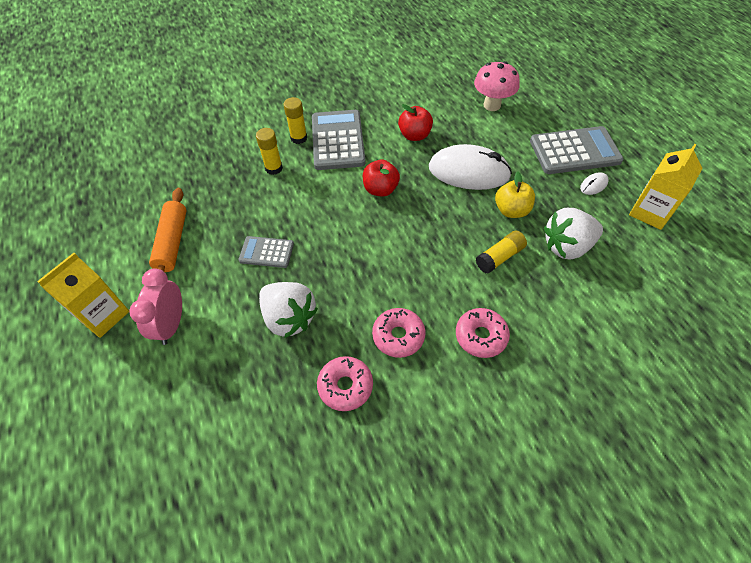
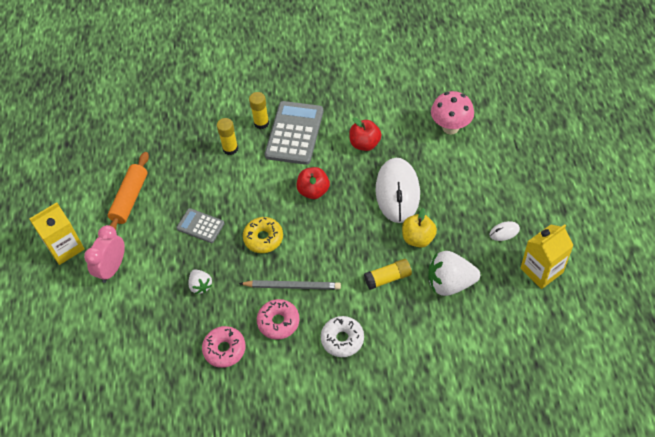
camera: 20 degrees right, 0 degrees up
white strawberry [259,282,318,338] -> white strawberry [188,270,212,294], size x0.54
white mouse [429,144,512,190] -> white mouse turned 60 degrees clockwise [376,158,420,223]
pink donut [456,308,510,358] -> white donut [321,316,364,357]
grey calculator [530,126,623,174] -> none
none -> grey pencil [239,280,341,290]
none -> yellow donut [243,217,283,253]

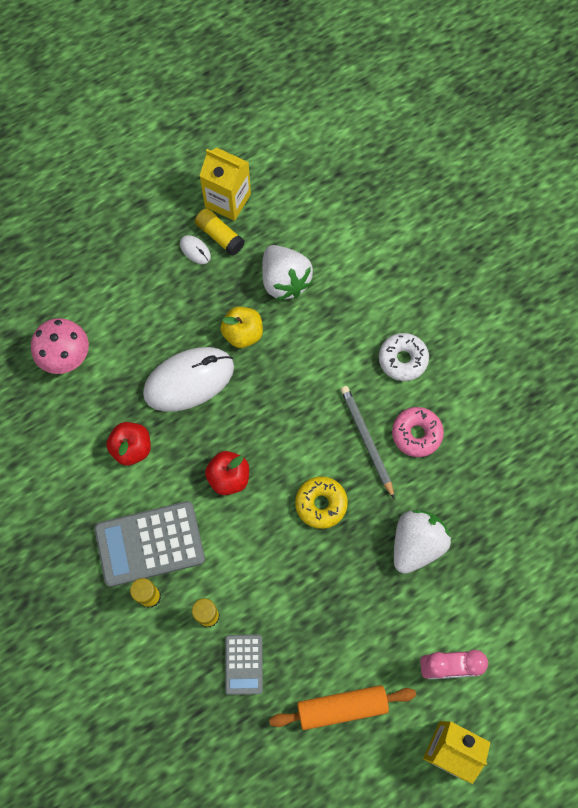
camera: 120 degrees left, 15 degrees up
grey calculator [176,208,225,243] -> grey calculator moved to [225,634,263,695]
white strawberry [188,270,212,294] -> white strawberry [394,510,451,574], size x1.84
pink donut [202,326,246,368] -> none
yellow glue stick [364,259,412,290] -> yellow glue stick moved to [195,208,245,256]

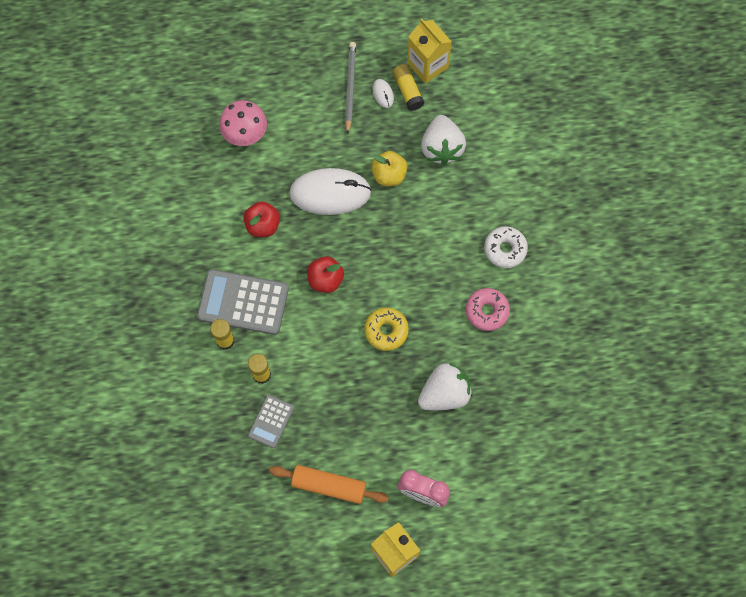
camera: 25 degrees right, 0 degrees up
grey pencil [341,386,395,499] -> grey pencil moved to [345,42,356,134]

